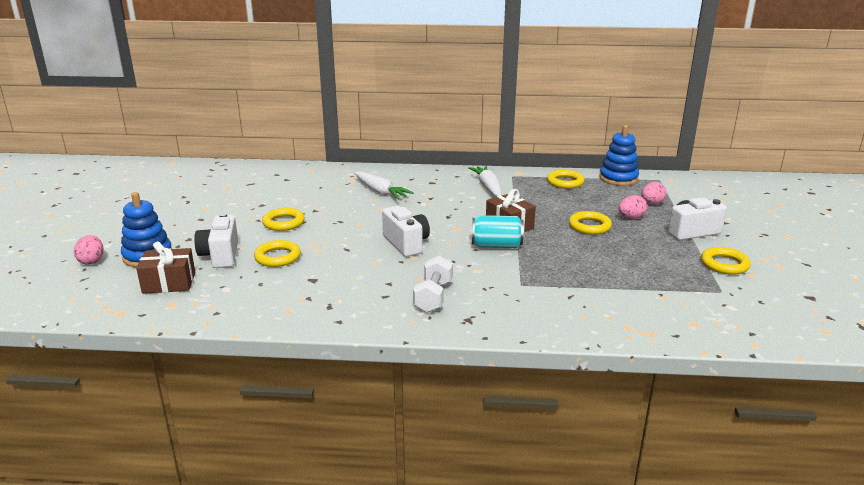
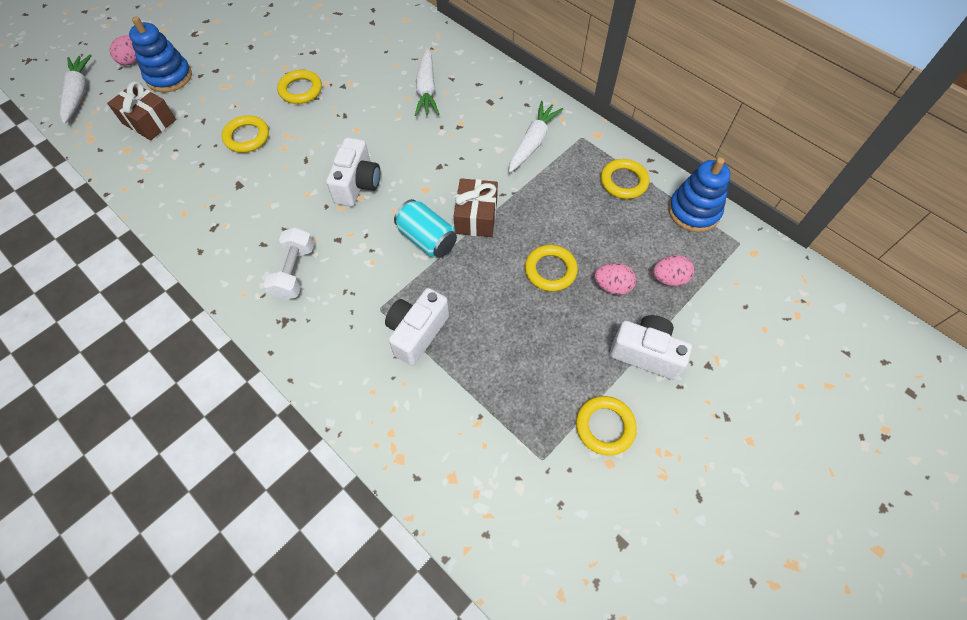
camera: 40 degrees right, 35 degrees up
white camera [194,213,238,268] -> white camera moved to [385,288,449,366]
white dumbbell [413,256,453,313] -> white dumbbell turned 45 degrees counterclockwise [264,227,314,300]
none -> white carrot [60,55,92,124]

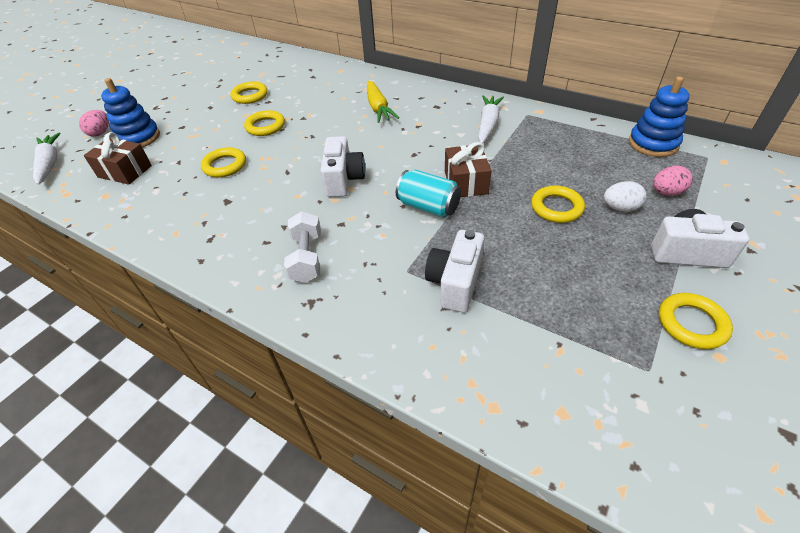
camera: 10 degrees left, 15 degrees down
white carrot [415,48,439,116] -> yellow carrot [367,81,399,123]
pink egg [594,263,636,295] -> white egg [604,181,647,212]
yellow ring [601,159,649,199] -> yellow ring moved to [230,82,268,104]

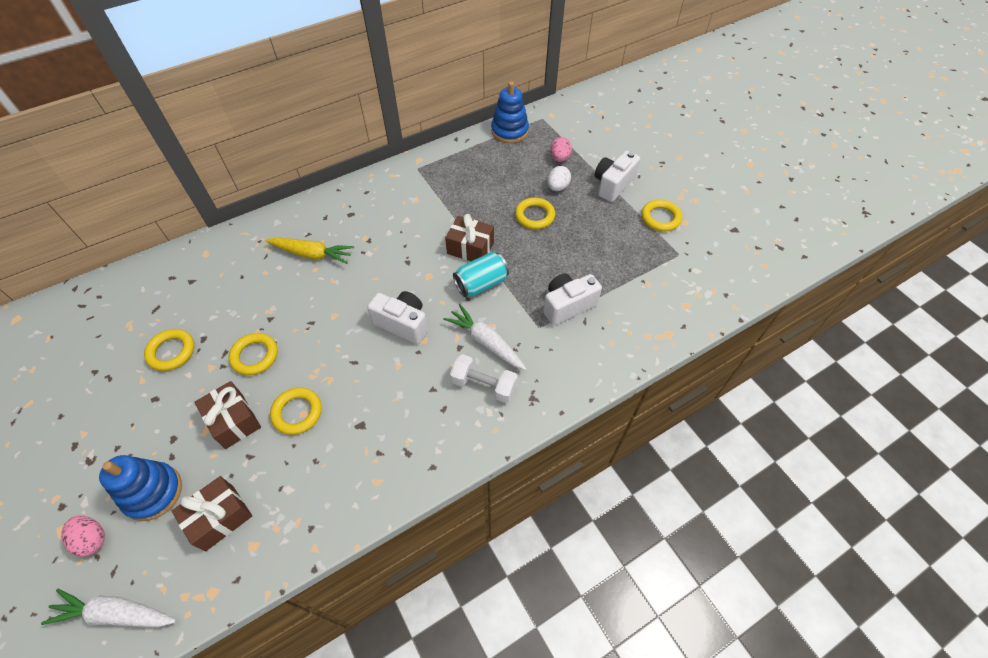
camera: 65 degrees left, 10 degrees up
white camera [425,230,485,313] -> white camera turned 105 degrees clockwise [543,274,602,325]
white carrot [478,95,504,144] -> white carrot moved to [443,304,526,370]
none -> brown gift [194,381,261,449]

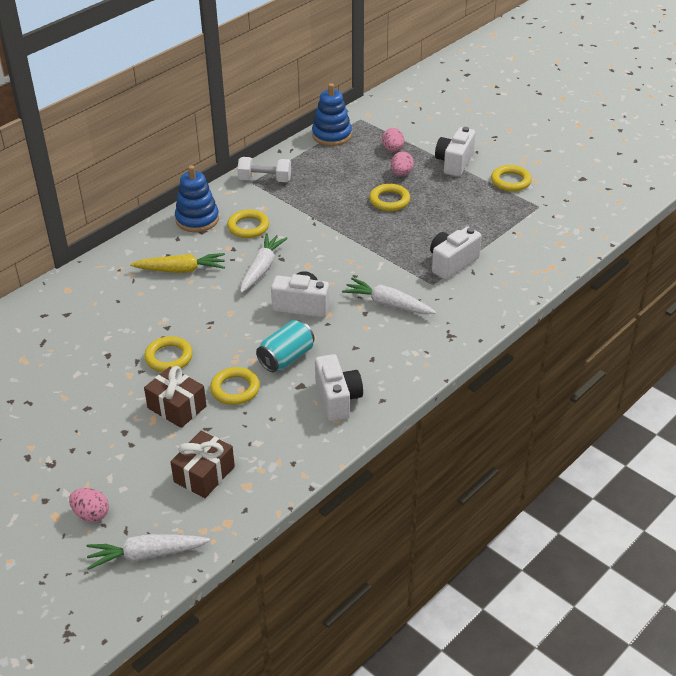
camera: 15 degrees left, 15 degrees down
blue stacking toy [99,455,182,521] -> blue stacking toy moved to [175,165,219,232]
yellow ring [144,329,194,371] -> yellow ring moved to [227,209,269,238]
brown gift [445,214,494,261] -> none
white dumbbell [450,354,518,403] -> white dumbbell moved to [237,157,291,182]
turquoise can [453,252,509,297] -> turquoise can moved to [256,320,314,372]
white egg [548,166,571,191] -> pink egg [391,152,414,176]
none -> white carrot [240,233,288,293]
none -> white camera [315,354,363,422]

